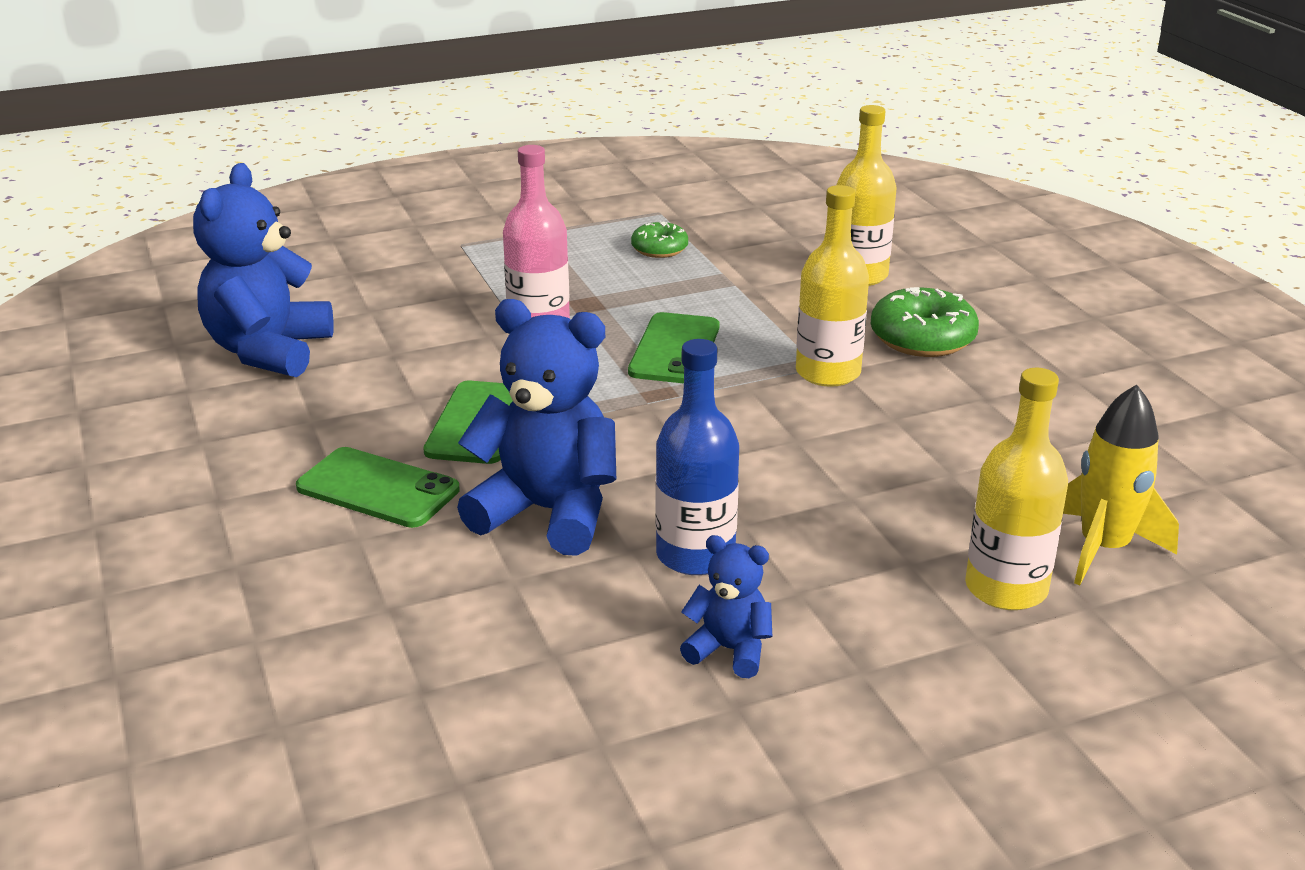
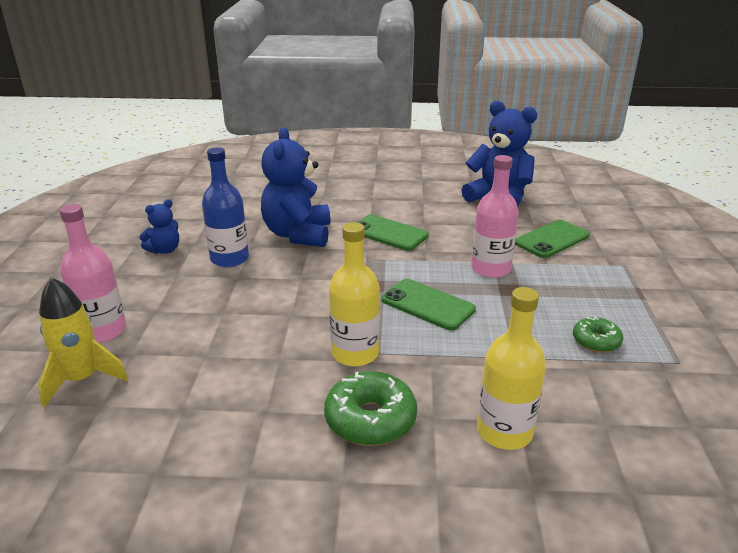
camera: 115 degrees right, 0 degrees up
green phone [296,447,460,528] -> green phone moved to [515,220,590,258]
blue teddy bear [457,299,616,556] -> blue teddy bear turned 135 degrees clockwise [261,127,331,247]
yellow bottle [965,368,1068,610] -> pink bottle [59,204,126,343]

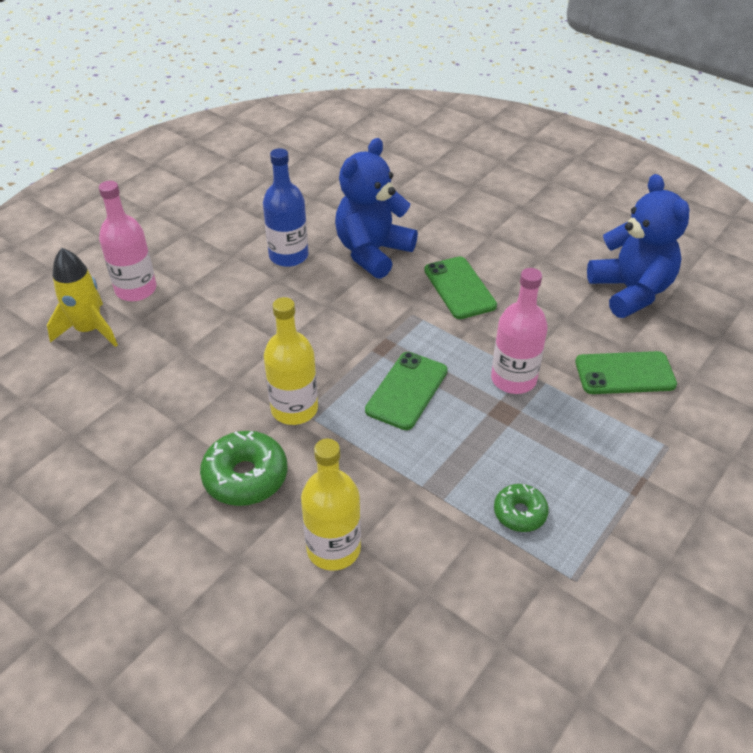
camera: 35 degrees right, 15 degrees up
blue teddy bear [139,199,179,254] -> none
green phone [381,279,476,330] -> green phone turned 45 degrees clockwise [365,352,448,430]

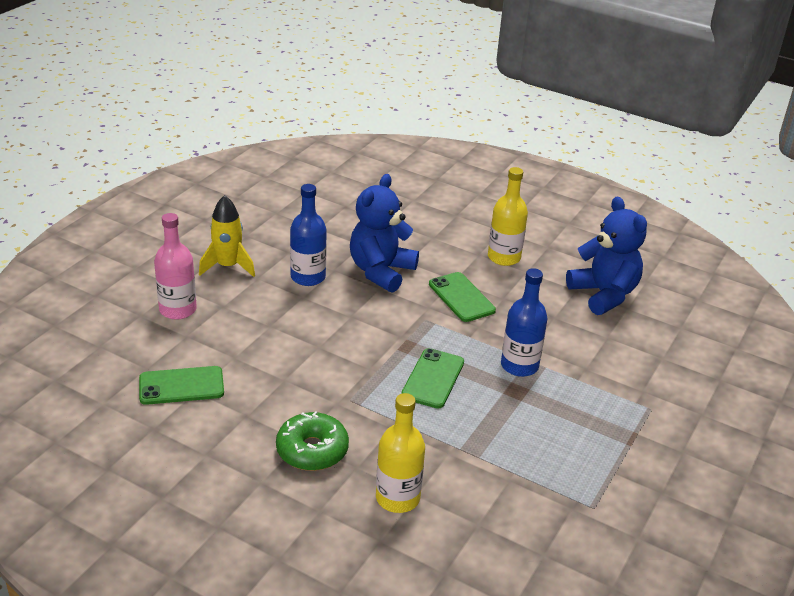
camera: 10 degrees left, 10 degrees down
yellow rocket [47,248,118,347] -> yellow rocket moved to [199,195,255,277]
yellow bottle [264,297,318,425] -> yellow bottle moved to [488,167,528,266]
pink bottle [491,268,548,394] -> blue bottle [501,268,548,377]
green donut [494,484,549,532] -> none
green phone [575,351,677,394] -> green phone moved to [139,366,224,405]

